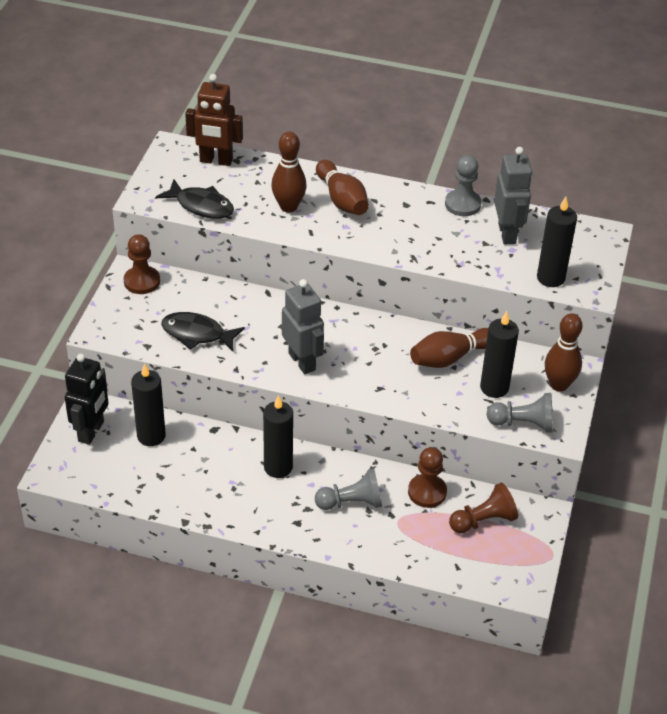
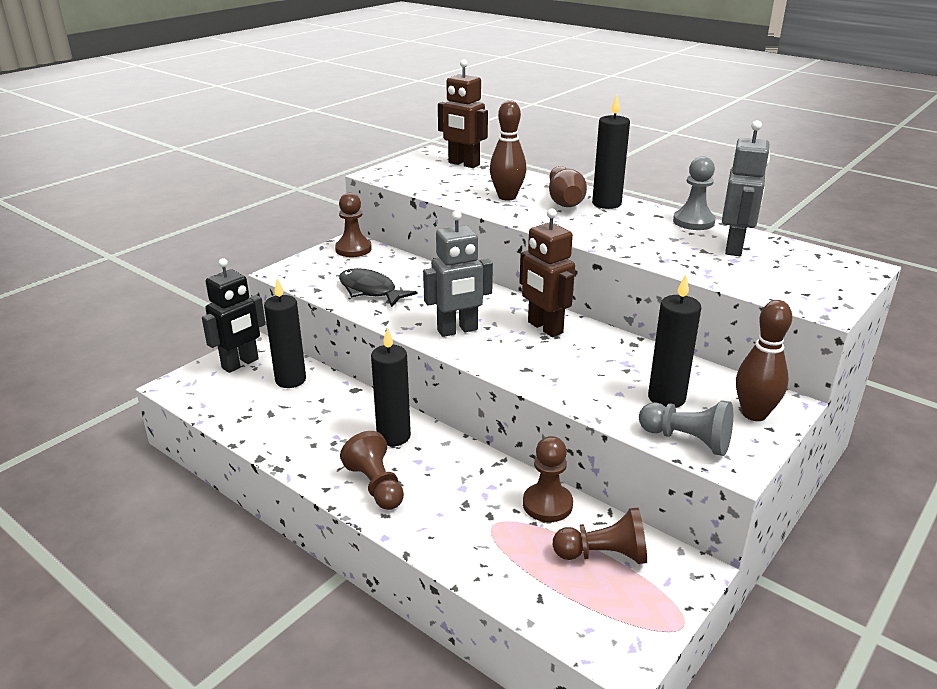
camera: 25 degrees right, 15 degrees down
black fish [156,179,234,219] -> none
grey robot [282,279,324,374] -> grey robot turned 75 degrees clockwise [423,210,493,337]
grey pawn [315,468,382,510] -> none
brown bowling pin [410,328,488,368] -> none
black candle [537,197,577,287] -> black candle moved to [592,95,630,209]
none -> brown pawn [340,431,404,510]
none -> brown robot [520,208,575,337]

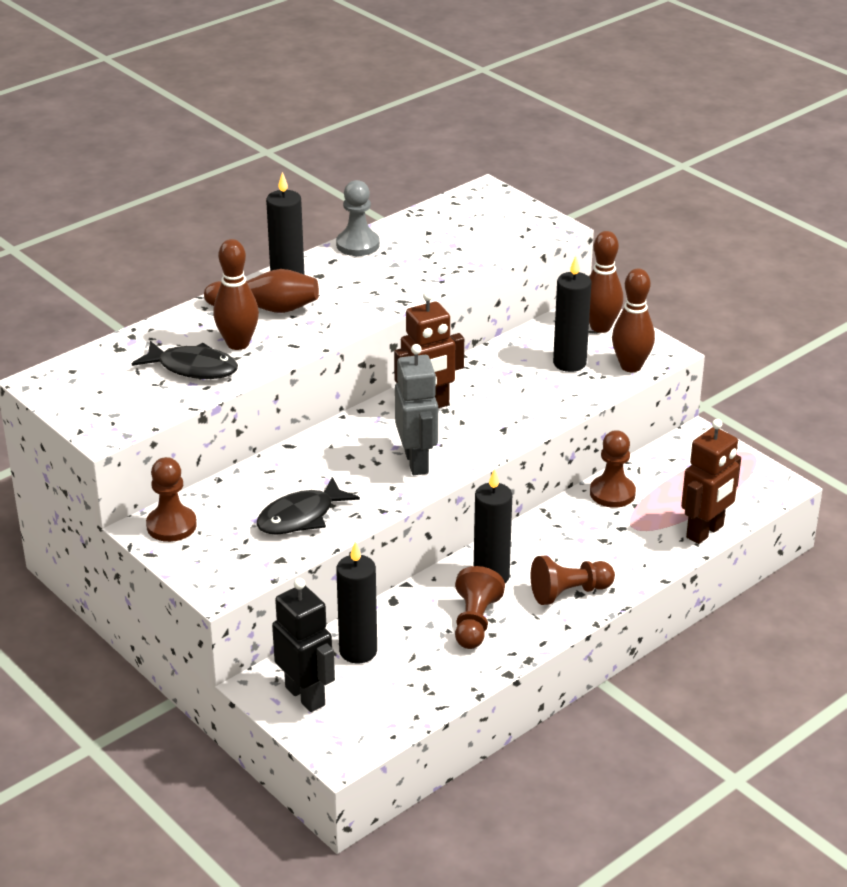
camera: 80 degrees left, 5 degrees up
brown robot [438,59,488,168] -> brown robot moved to [681,419,741,544]
brown pawn [553,507,647,564] -> brown pawn moved to [455,566,505,649]
grey pawn [639,400,733,456] -> brown bowling pin [612,268,655,372]
grey robot [722,120,770,256] -> none
none -> black fish [132,341,238,379]

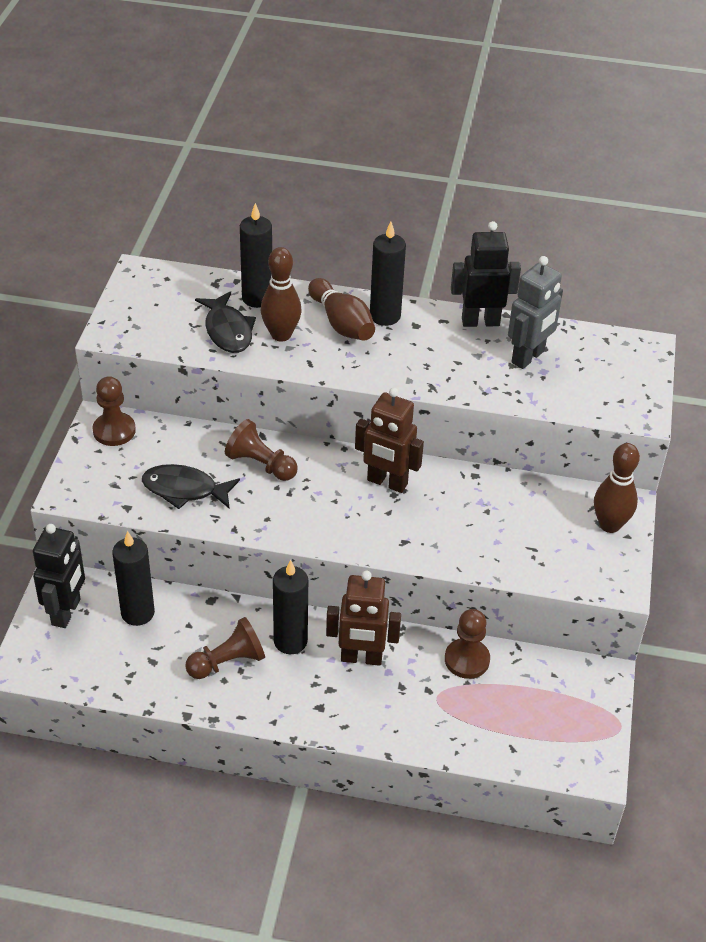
camera: 50 degrees right, 10 degrees up
grey pawn [336,180,380,256] -> black robot [451,221,521,327]
grey robot [395,344,438,475] -> grey robot moved to [508,256,563,369]
brown pawn [531,555,615,605] -> brown pawn moved to [225,419,298,481]
black candle [553,256,591,372] -> black candle moved to [240,203,272,308]
brown bowling pin [612,268,655,372] -> none
brown robot [681,419,741,544] -> brown robot moved to [326,571,401,666]

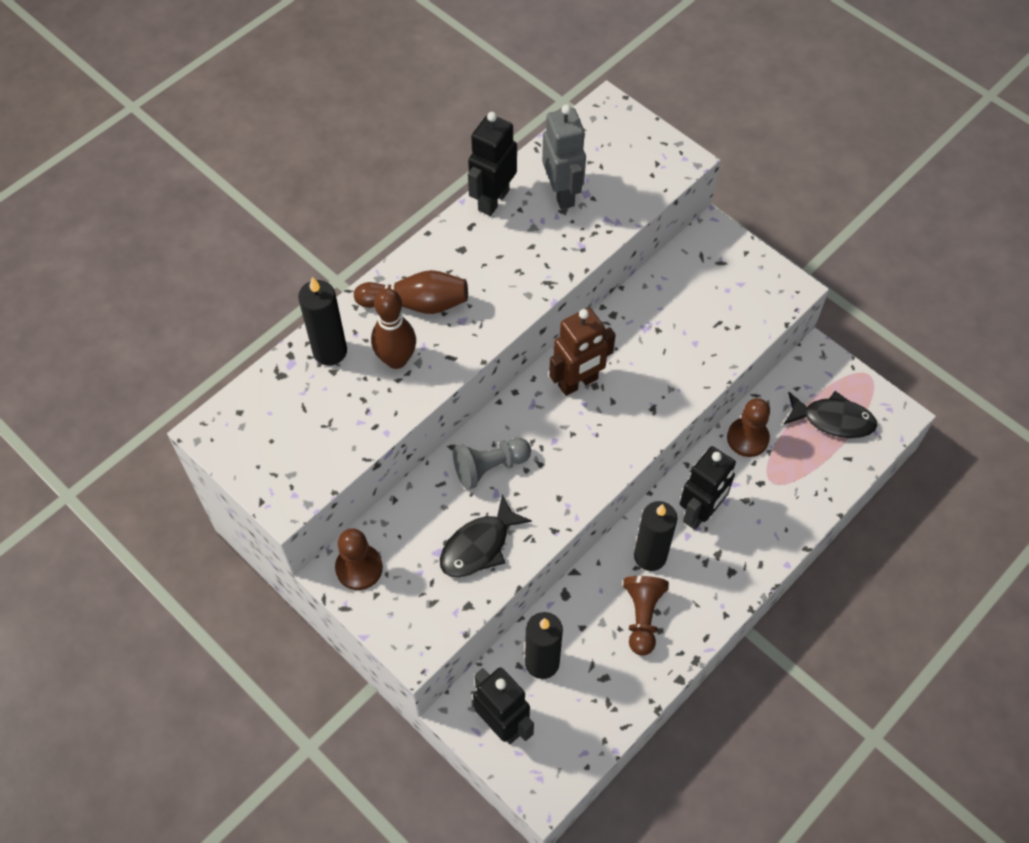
camera: 55 degrees left, 15 degrees up
black fish [195,291,256,353] -> black fish moved to [783,391,877,438]
brown pawn [225,419,298,481] -> grey pawn [453,438,531,490]
brown robot [326,571,401,666] -> black robot [680,446,736,530]
black candle [370,222,406,326] -> none
brown bowling pin [594,443,640,533] -> none

